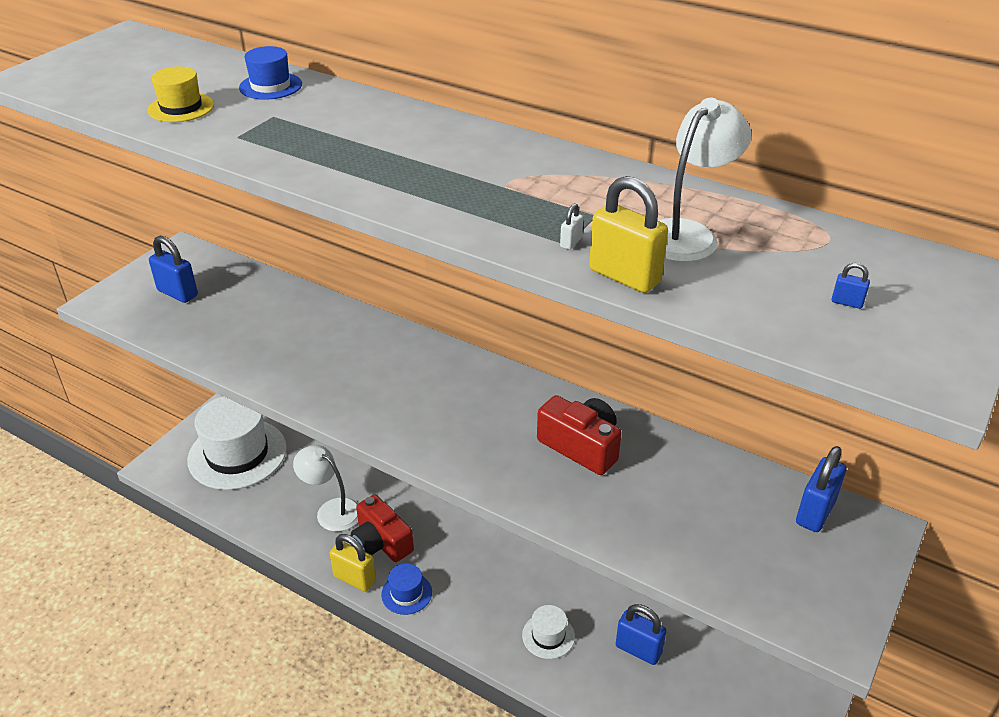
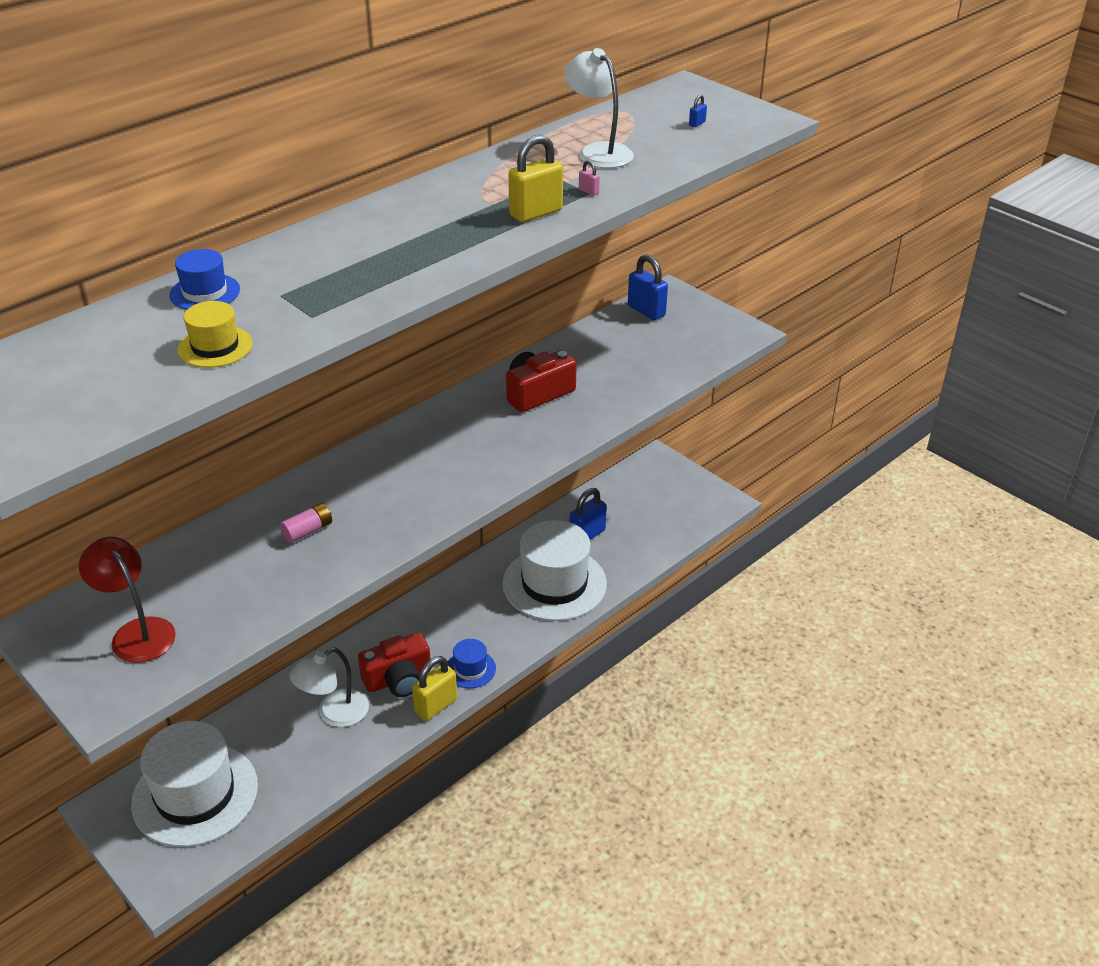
camera: 75 degrees left, 0 degrees up
blue padlock [149,235,198,303] -> red lamp [79,537,176,663]
white hat [522,605,575,659] -> white hat [503,520,607,621], size x2.21
white padlock [560,203,583,250] -> pink padlock [579,160,600,195]
yellow padlock [589,176,668,293] -> yellow padlock moved to [508,135,563,222]
none -> pink battery [280,503,332,543]

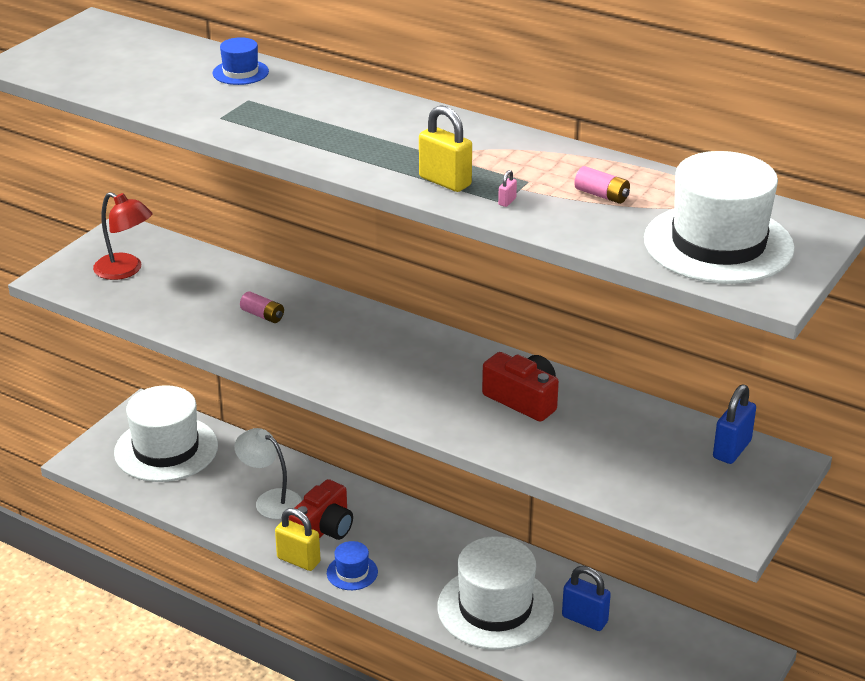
camera: 75 degrees right, 5 degrees down
red lamp [79,537,176,663] -> red lamp turned 90 degrees clockwise [93,192,152,280]
yellow hat [177,301,253,368] -> none
red camera [358,633,431,697] -> red camera turned 105 degrees counterclockwise [289,479,353,540]
white lamp [564,48,634,168] -> pink battery [574,166,630,204]
blue padlock [689,95,707,127] -> white hat [644,151,795,284]

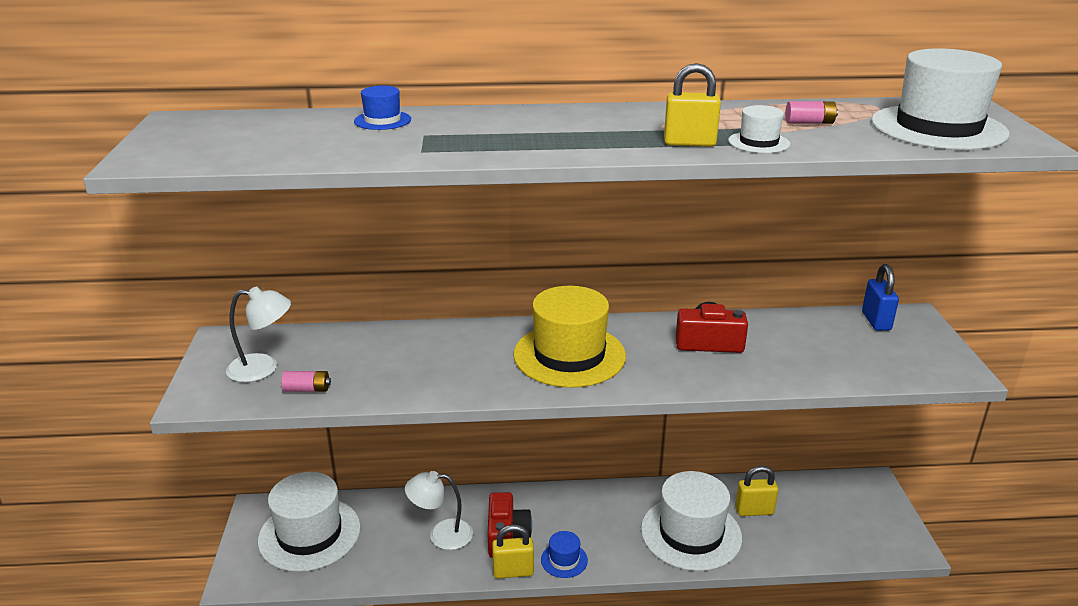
camera: 35 degrees left, 5 degrees down
red lamp [93,192,152,280] -> white lamp [226,286,291,382]
pink battery [240,291,284,323] -> pink battery moved to [281,371,331,392]
pink padlock [498,170,517,207] -> white hat [728,105,790,153]
blue padlock [562,566,611,631] -> yellow padlock [735,466,778,516]
none -> yellow hat [513,286,626,388]

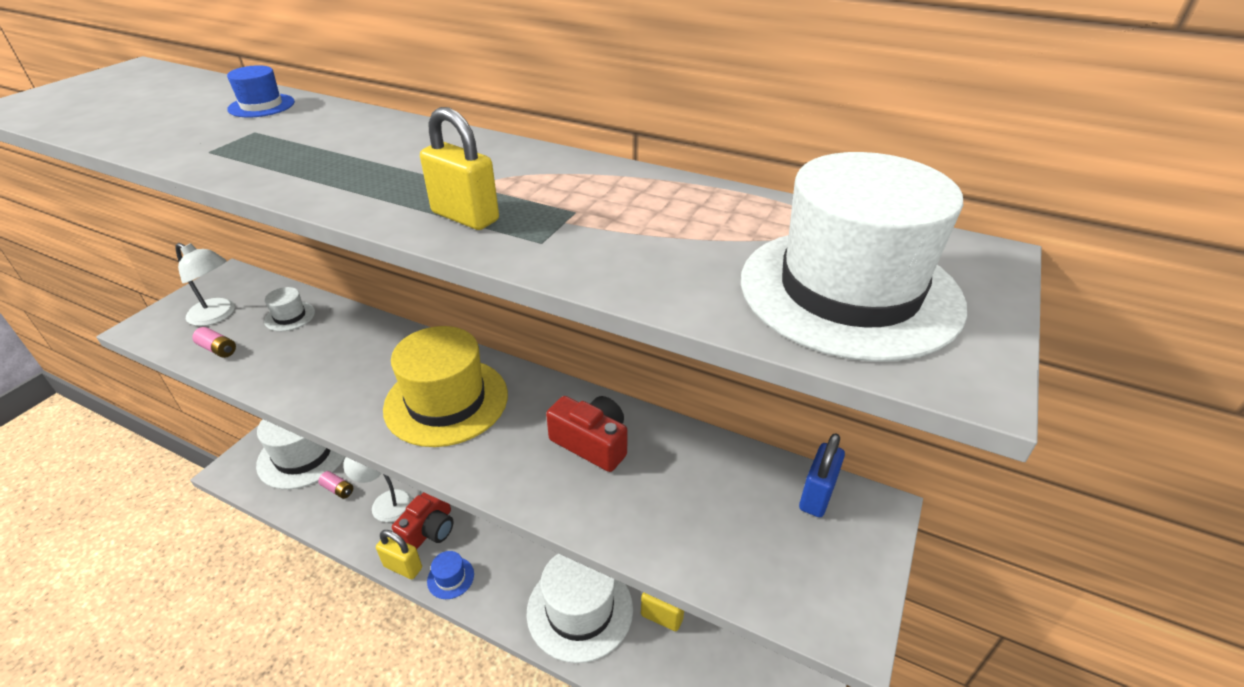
camera: 30 degrees right, 10 degrees up
white hat [728,105,790,153] -> white hat moved to [264,287,315,331]
pink battery [785,101,838,124] -> pink battery moved to [318,471,353,499]

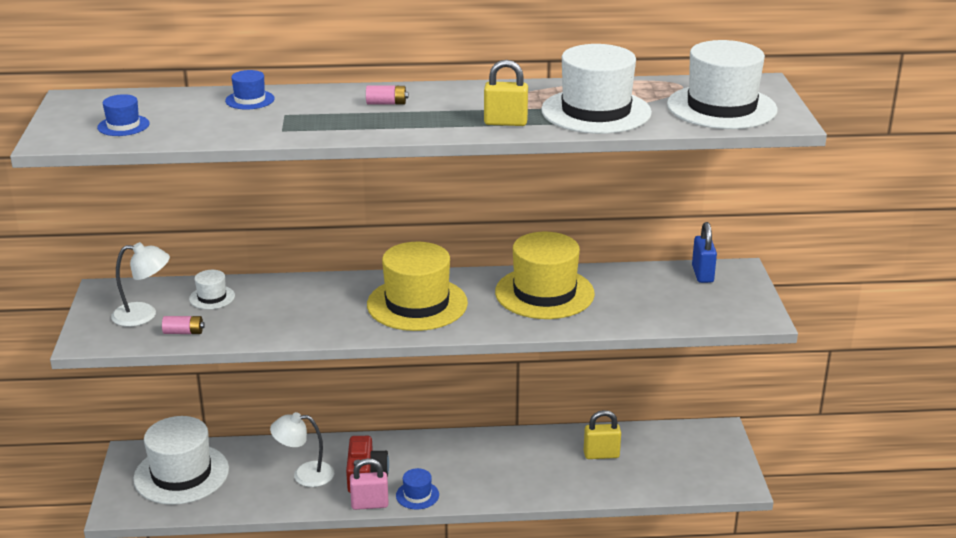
camera: 30 degrees left, 10 degrees down
pink battery [318,471,353,499] -> pink battery moved to [366,85,408,105]
yellow padlock [376,530,422,579] -> pink padlock [350,458,389,510]
white hat [526,554,633,663] -> white hat moved to [541,44,652,134]
red camera [546,396,627,472] -> yellow hat [495,232,595,319]
none -> blue hat [97,94,150,136]

